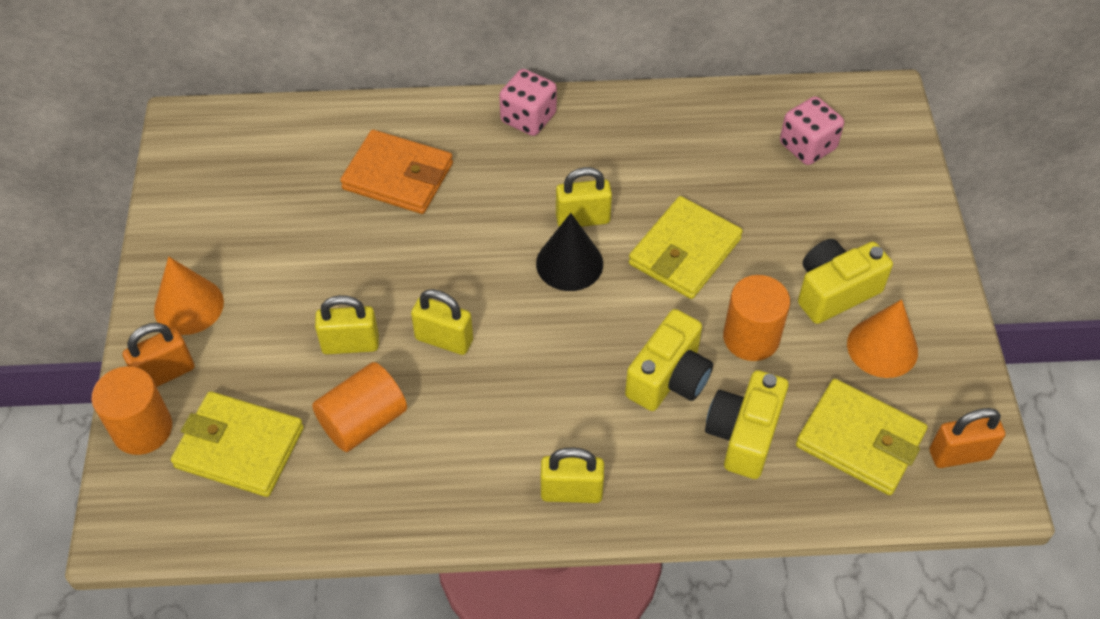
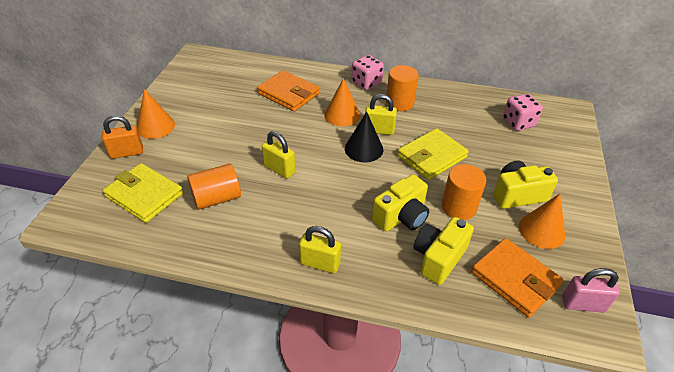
camera: 15 degrees right, 10 degrees down
orange cylinder [92,366,172,455] -> orange cylinder moved to [386,65,419,111]
yellow padlock [315,295,379,354] -> none
yellow wallet [796,379,928,495] -> orange wallet [471,238,563,317]
orange padlock [929,408,1005,468] -> pink padlock [562,268,620,312]
none -> orange cone [324,78,360,126]

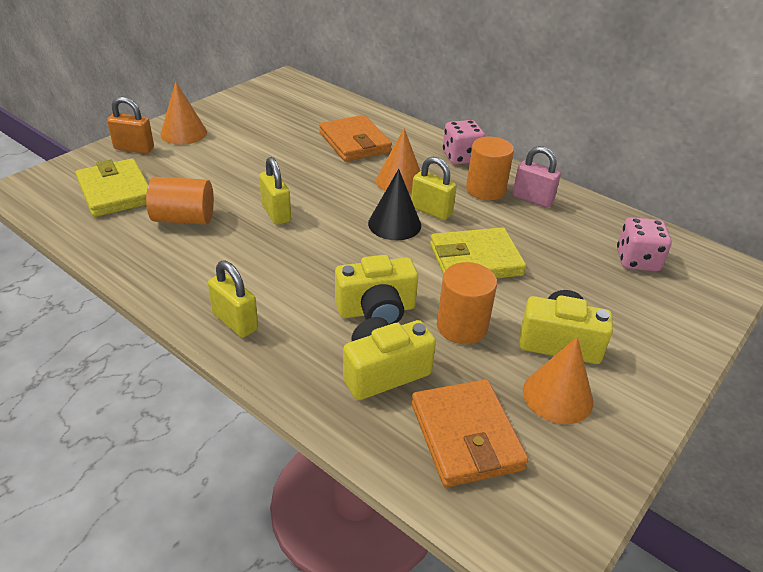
camera: 25 degrees right, 5 degrees down
pink padlock [562,268,620,312] -> pink padlock moved to [513,146,561,208]

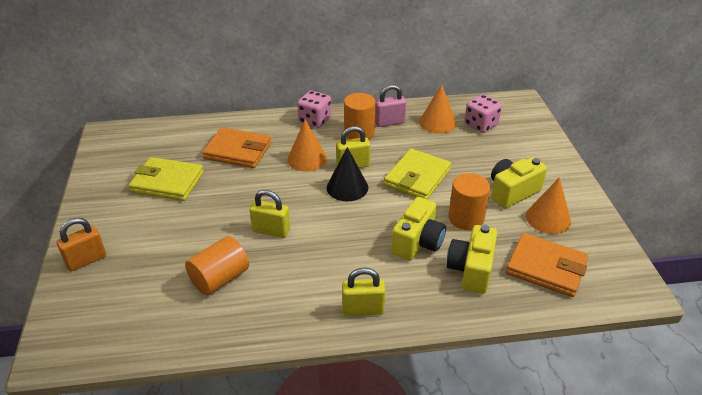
camera: 45 degrees left, 0 degrees up
yellow wallet [76,159,148,217] -> yellow wallet moved to [129,157,204,201]
orange cone [161,82,207,145] -> orange cone moved to [419,84,456,134]

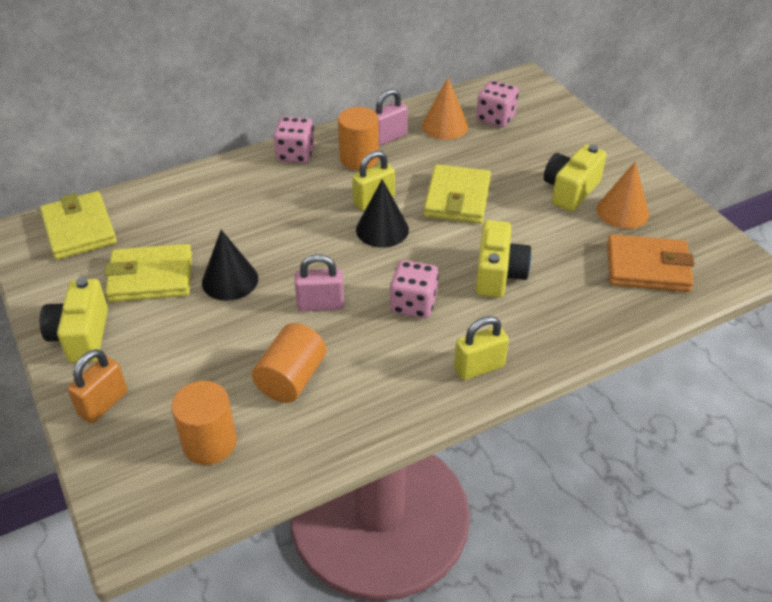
camera: 20 degrees left, 5 degrees up
orange wallet [202,127,271,168] -> none
yellow padlock [250,190,290,238] -> pink padlock [295,254,344,311]
orange cone [287,120,327,172] -> none
yellow camera [447,225,497,294] -> yellow camera moved to [40,278,108,363]
orange cylinder [448,173,490,230] -> orange cylinder moved to [171,381,237,465]
none -> yellow wallet [40,191,117,260]
none -> black cone [202,230,258,301]
none -> pink dice [390,260,439,318]

